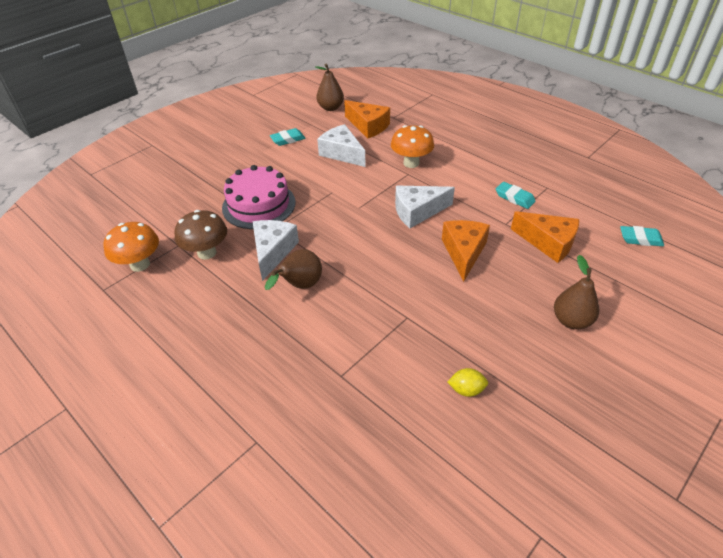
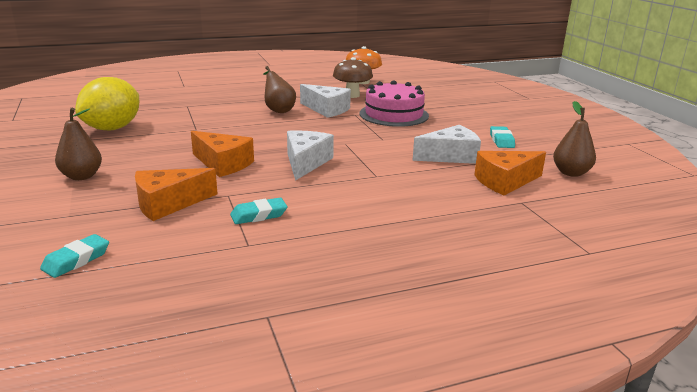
camera: 115 degrees right, 20 degrees down
orange mushroom [391,125,434,168] -> none
yellow lemon [447,368,488,397] -> yellow lemon [75,77,139,131], size x2.48

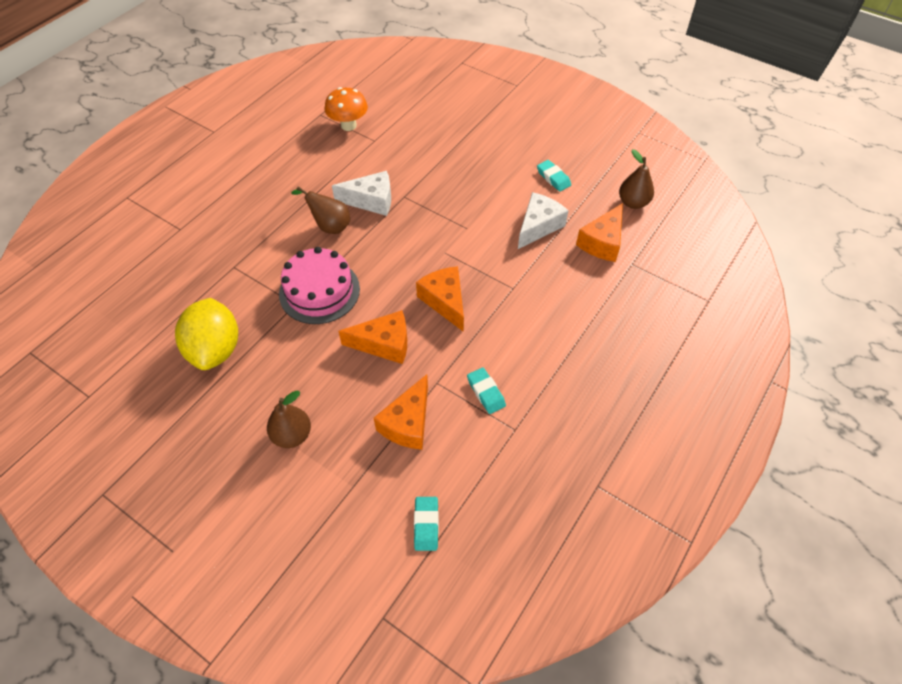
camera: 35 degrees left, 30 degrees up
turquoise eraser [230,198,287,224] -> turquoise eraser turned 60 degrees counterclockwise [467,367,506,414]
white cheese [287,130,334,181] -> orange cheese [416,266,464,332]
brown mushroom [333,57,373,98] -> none
pink cake [359,80,429,127] -> pink cake moved to [279,247,360,324]

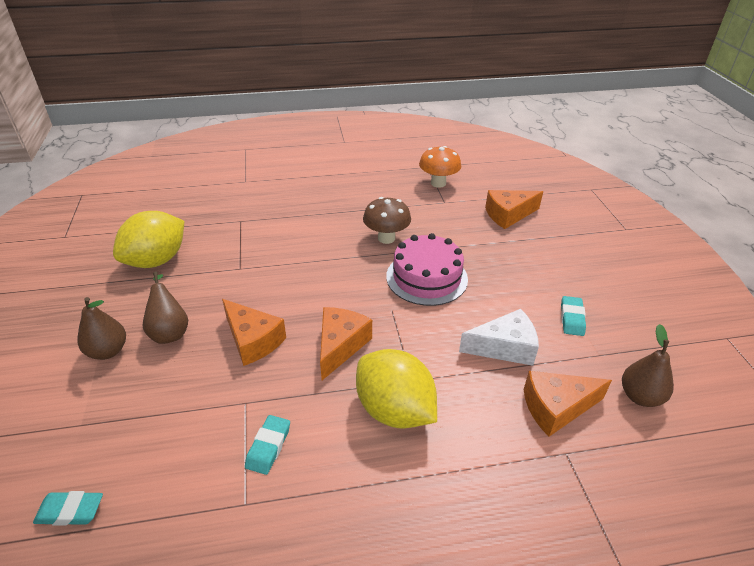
camera: 45 degrees right, 15 degrees down
pink cake [279,247,360,324] -> pink cake moved to [386,233,468,306]
brown pear [291,186,350,234] -> brown pear moved to [143,272,188,344]
white cheese [332,171,391,216] -> brown mushroom [363,197,411,244]
orange cheese [374,374,428,450] -> orange cheese moved to [485,190,543,229]
turquoise eraser [414,497,439,551] -> turquoise eraser turned 45 degrees clockwise [33,491,103,526]
none -> yellow lemon [356,349,437,428]

